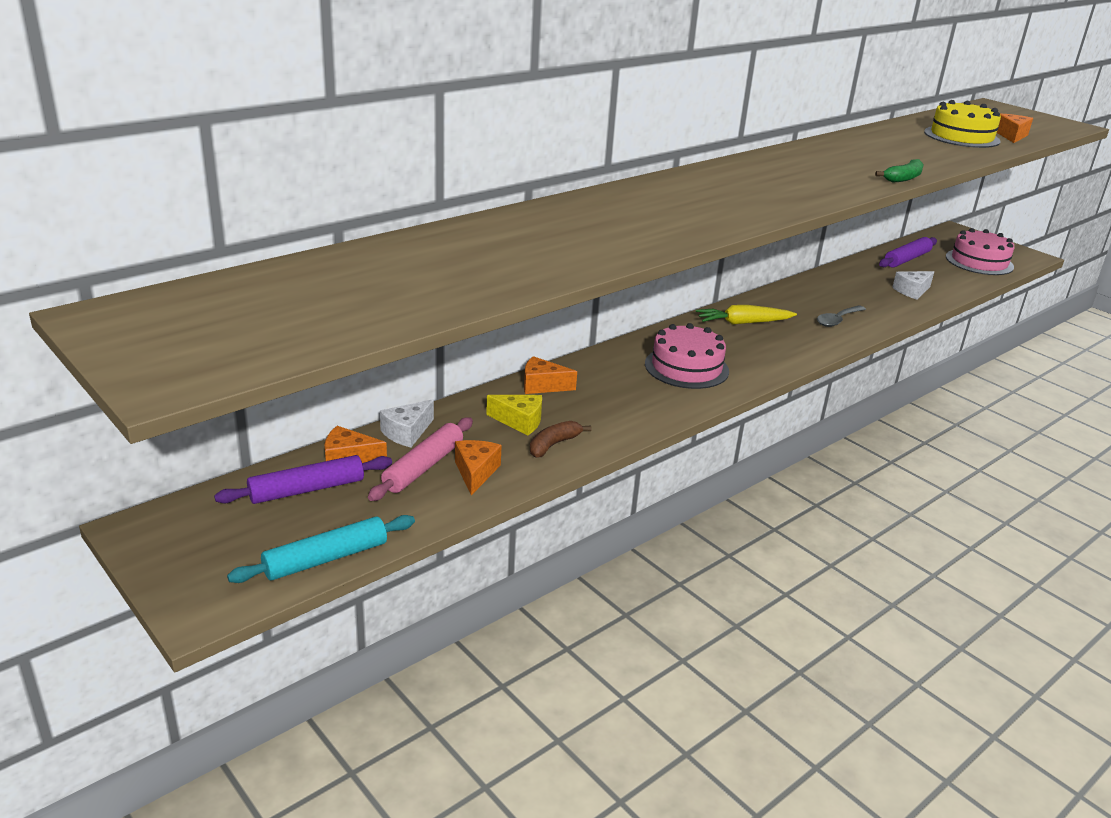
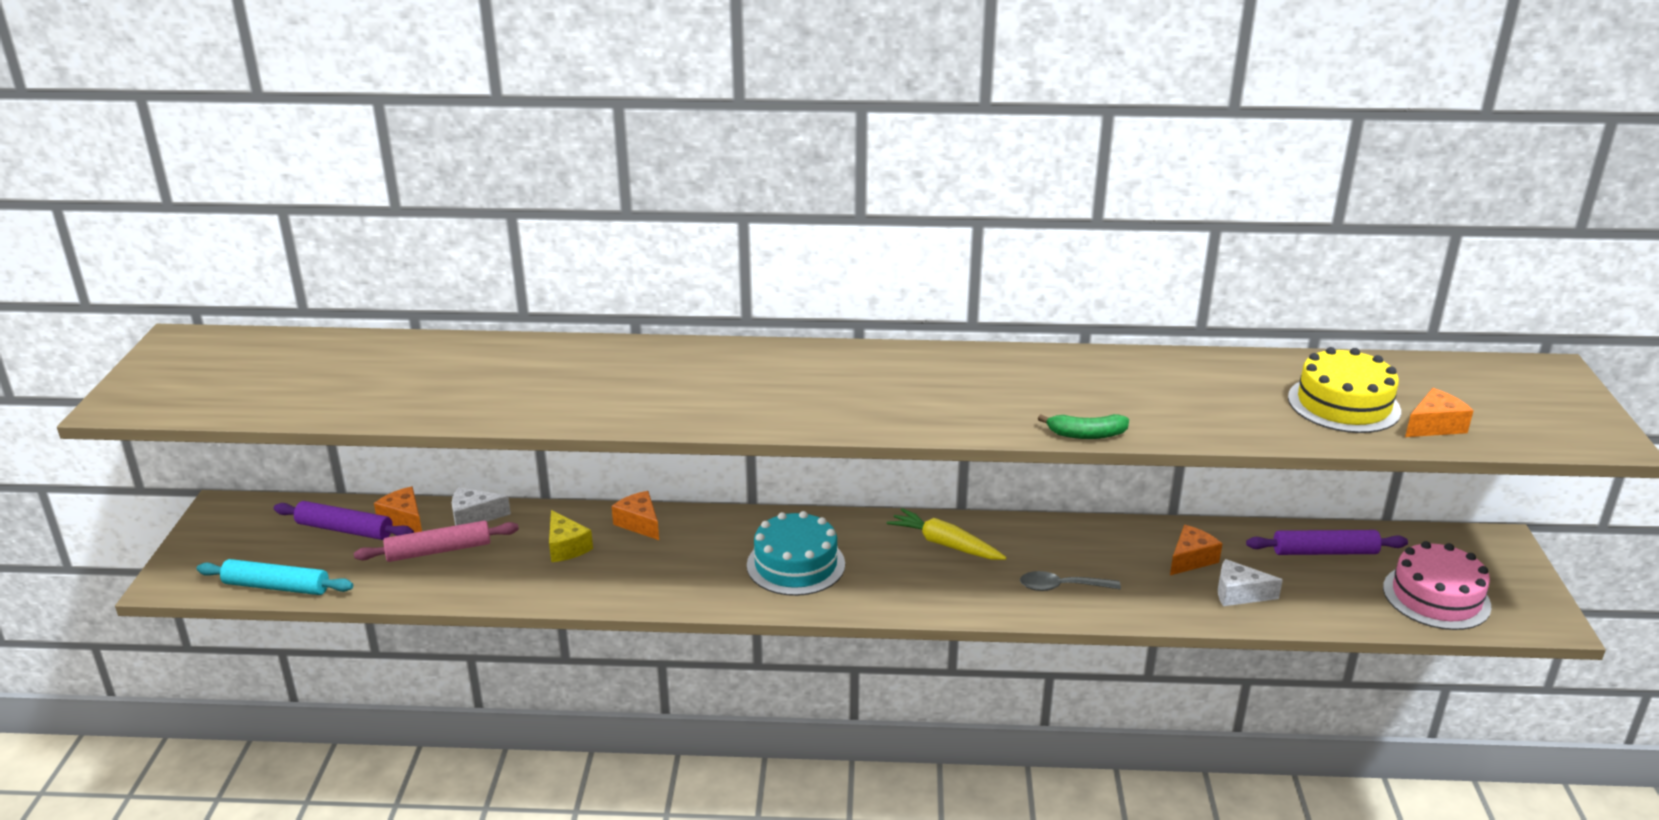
camera: 45 degrees right, 0 degrees up
orange cheese [455,440,502,495] -> orange cheese moved to [1170,525,1222,575]
brown banana [530,421,591,458] -> none
pink cake [645,323,729,389] -> turquoise cake [747,511,845,596]

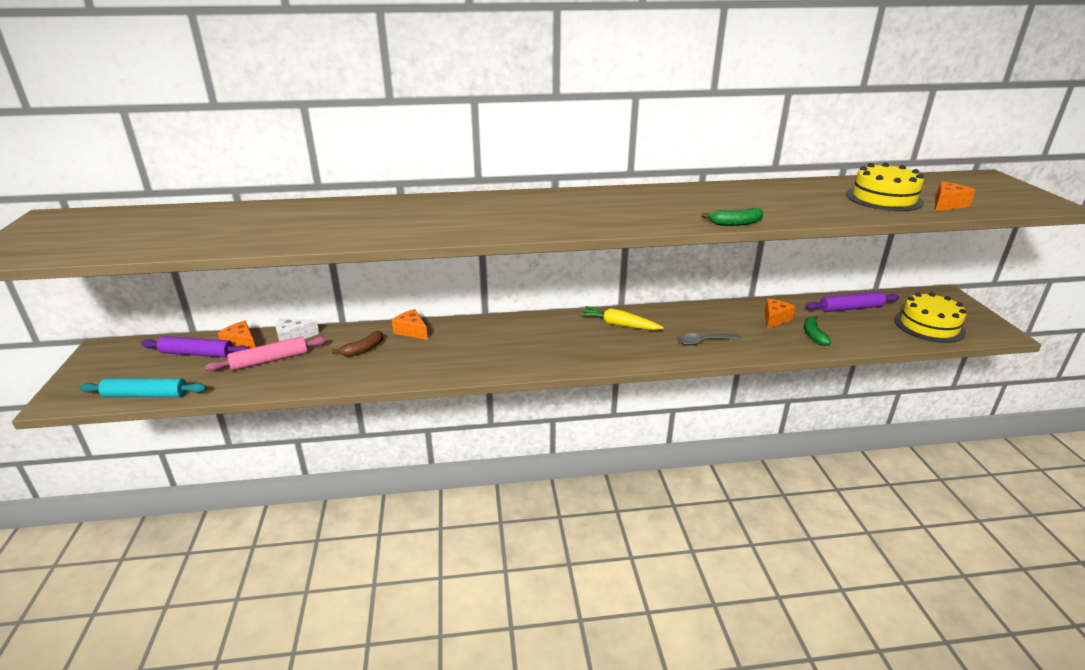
camera: 10 degrees left, 0 degrees up
yellow cheese [549,510,593,562] -> brown banana [332,331,383,357]
turquoise cake [747,511,845,596] -> none
white cheese [1218,559,1283,606] -> green banana [804,315,831,346]
pink cake [1383,541,1491,630] -> yellow cake [894,292,967,343]

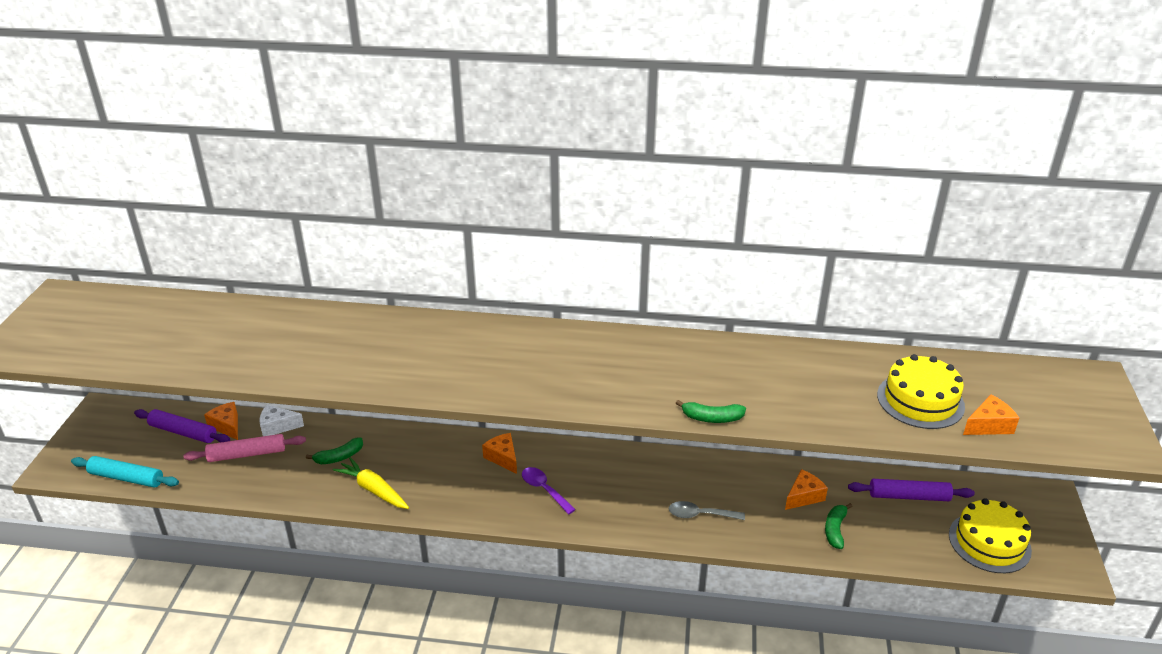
camera: 15 degrees right, 5 degrees up
brown banana [332,331,383,357] -> green banana [306,437,363,464]
orange cheese [392,309,428,340] -> orange cheese moved to [482,433,517,474]
yellow carrot [579,306,664,330] -> yellow carrot moved to [333,457,409,509]
none -> purple spoon [522,467,576,514]

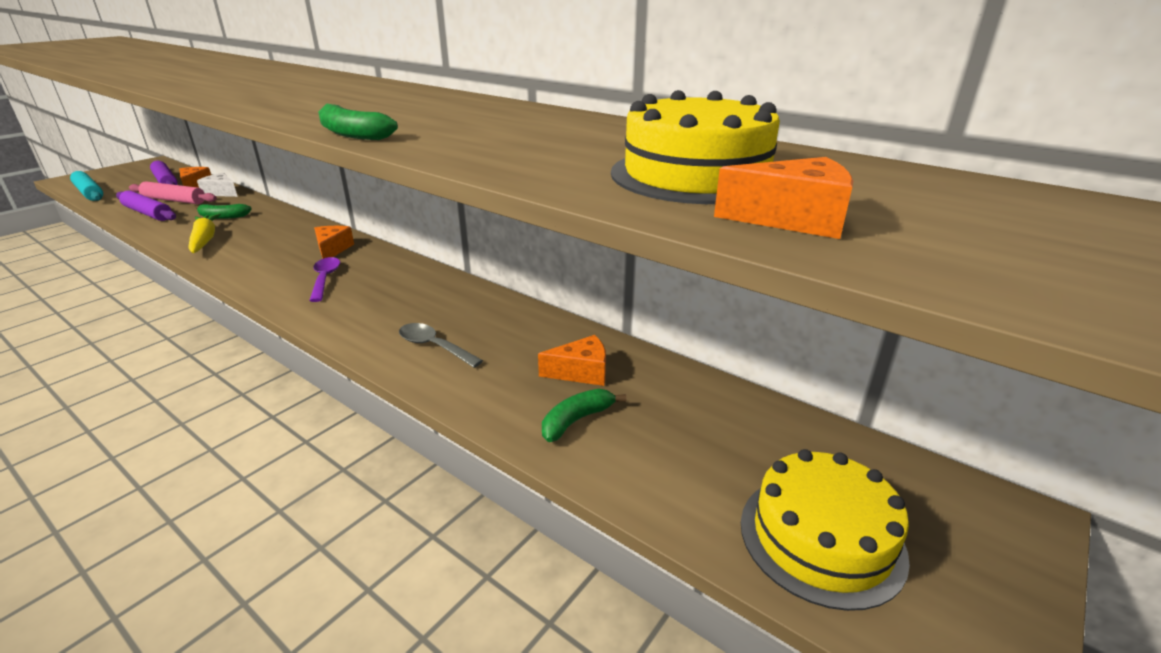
camera: 30 degrees right, 5 degrees down
purple rolling pin [848,479,975,501] -> purple rolling pin moved to [116,190,176,221]

